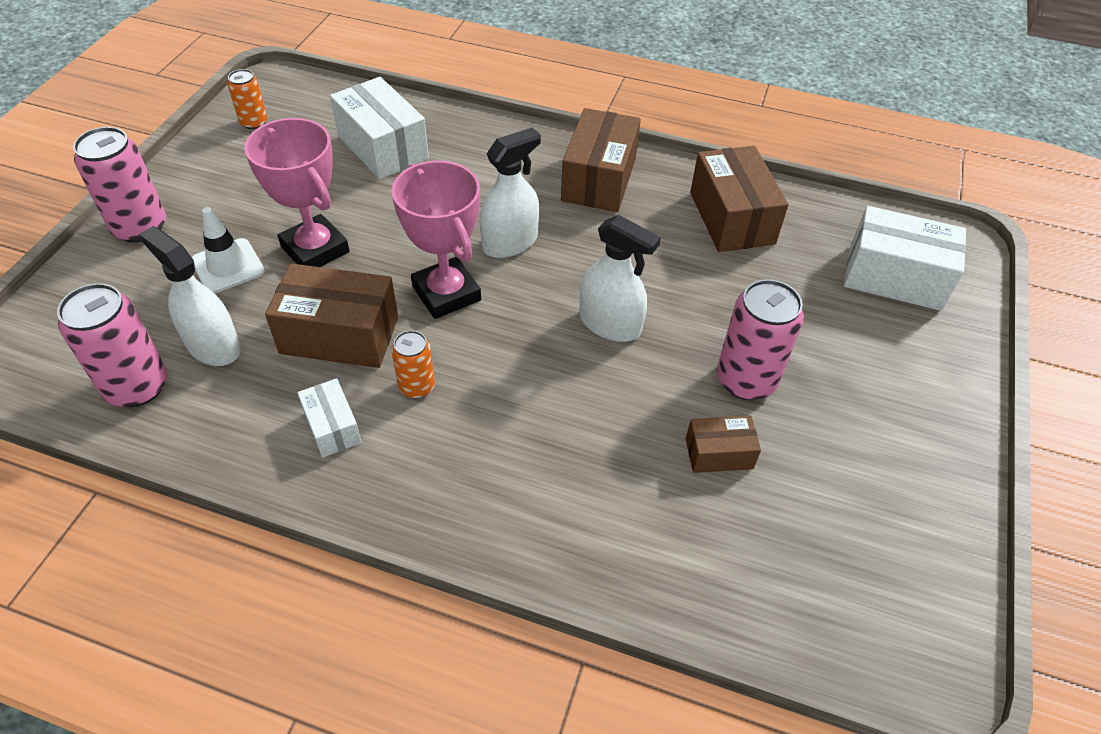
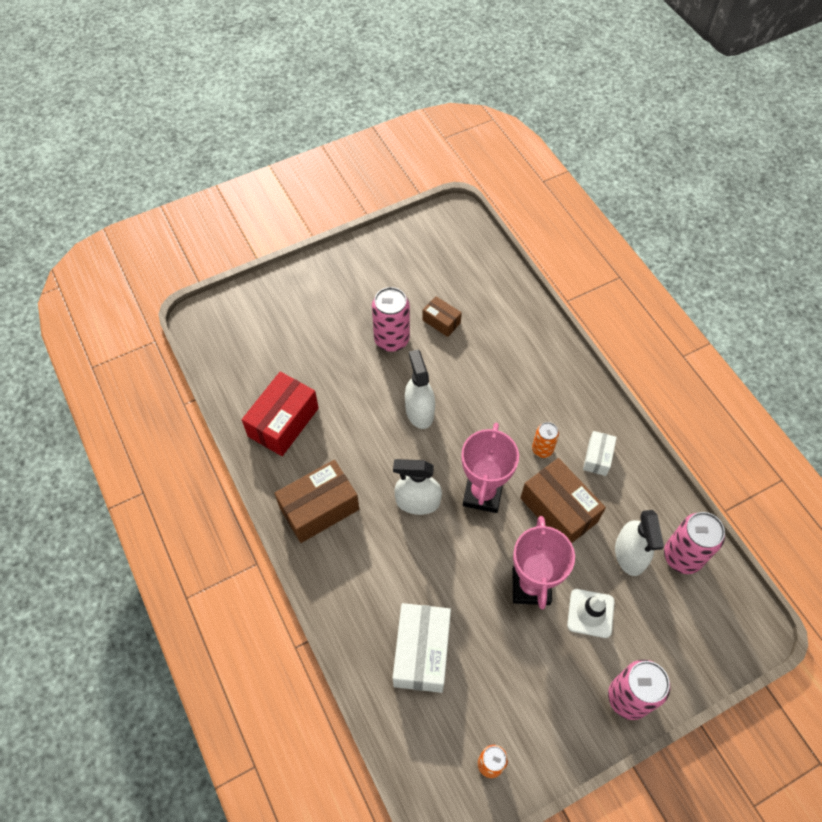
camera: 135 degrees left, 10 degrees up
brown box [690,146,788,252] -> red box [242,372,319,456]
white box [844,206,966,311] -> none

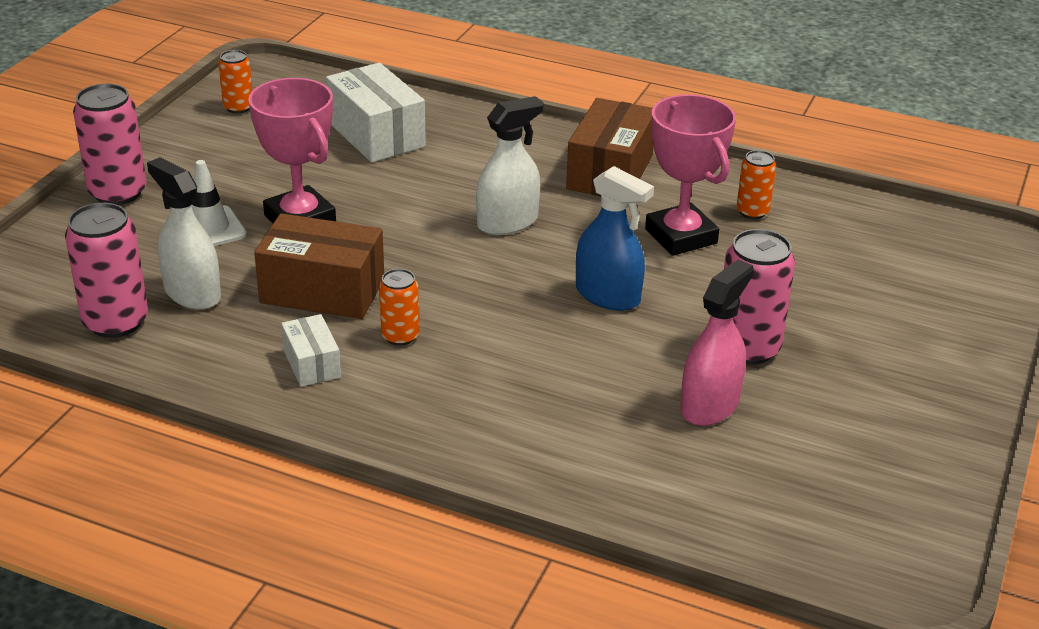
camera: 140 degrees right, 25 degrees down
red box [242,372,319,456] -> orange can [736,150,776,219]
white spray bottle [405,350,435,429] -> blue spray bottle [576,166,654,311]
brown box [422,296,462,337] -> pink spray bottle [680,260,754,426]
pink trophy [461,423,519,513] -> pink trophy moved to [645,94,736,256]

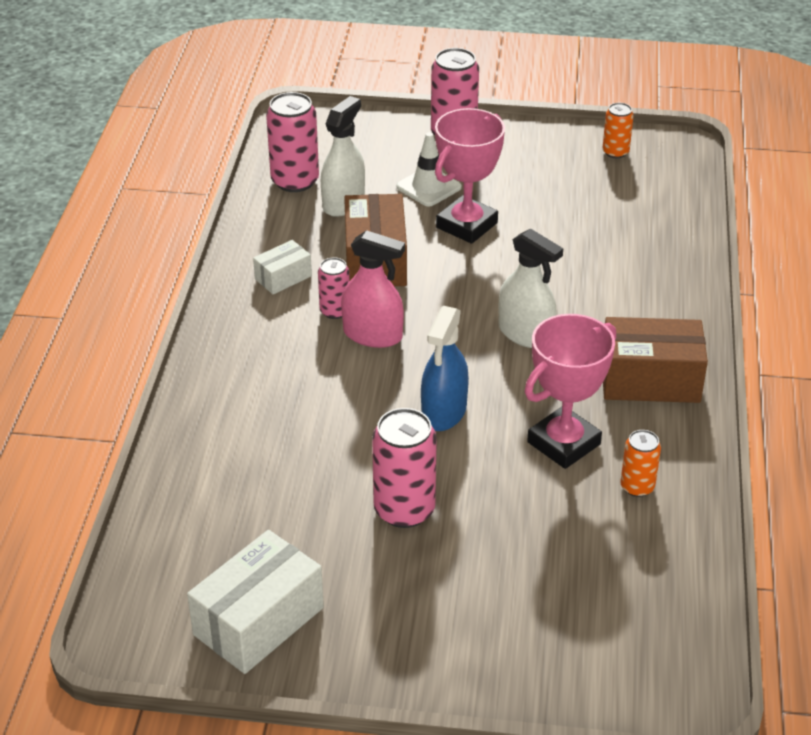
camera: 75 degrees right, 5 degrees up
white box [326,63,426,162] -> white box moved to [187,530,324,674]
orange can [379,269,419,346] -> pink can [318,257,350,319]
pink spray bottle [680,260,754,426] -> pink spray bottle moved to [341,230,405,348]

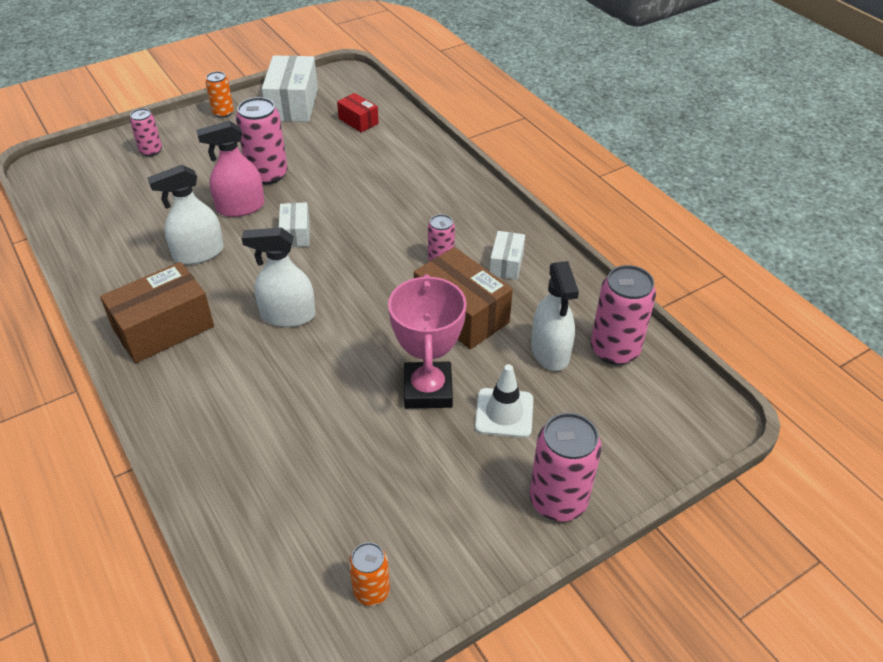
camera: 140 degrees right, 5 degrees up
pink spray bottle [341,230,405,348] -> pink spray bottle moved to [196,121,265,217]
blue spray bottle [421,306,469,431] -> white box [279,202,310,247]
pink trophy [525,314,616,469] -> white spray bottle [147,165,224,265]
orange can [620,430,661,497] -> orange can moved to [206,71,234,118]
none -> pink can [130,108,162,157]
none -> red box [337,93,379,133]

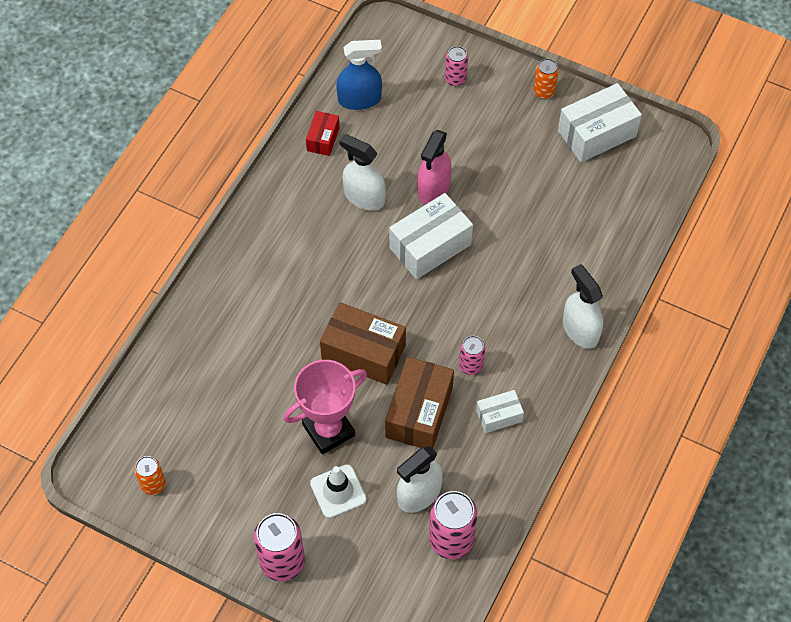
camera: 60 degrees right, 15 degrees up
brown box [100,262,214,363] -> brown box moved to [320,302,406,385]
pink spray bottle [196,121,265,217] -> pink spray bottle turned 105 degrees counterclockwise [417,130,452,205]
pink can [236,97,288,184] -> none
white spray bottle [241,227,316,327] -> white spray bottle moved to [563,264,603,349]
white box [279,202,310,247] -> white box [389,193,473,279], size x1.84
red box [337,93,379,133] -> red box moved to [306,111,340,156]
none -> blue spray bottle [336,40,382,110]

